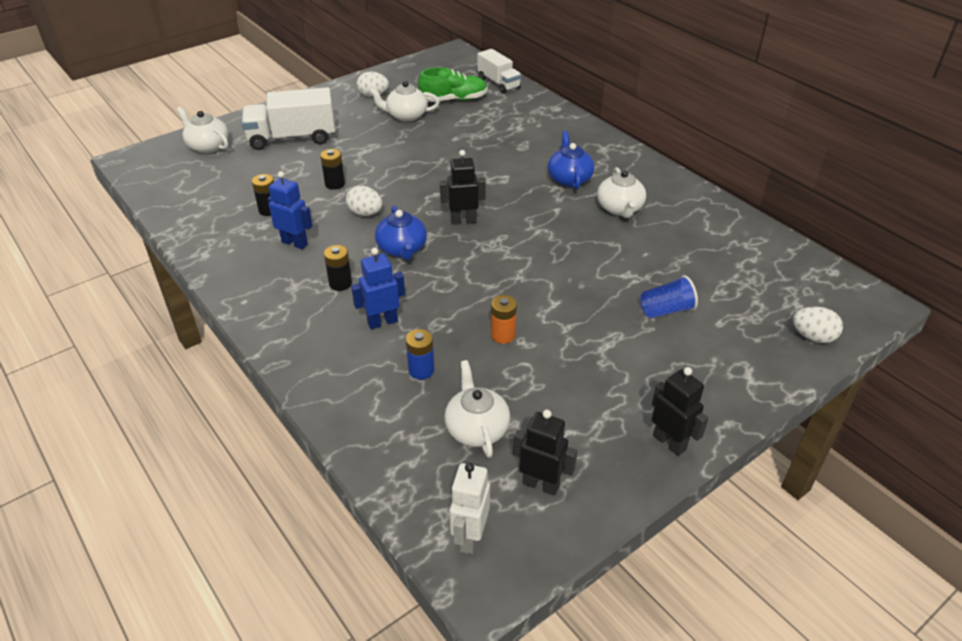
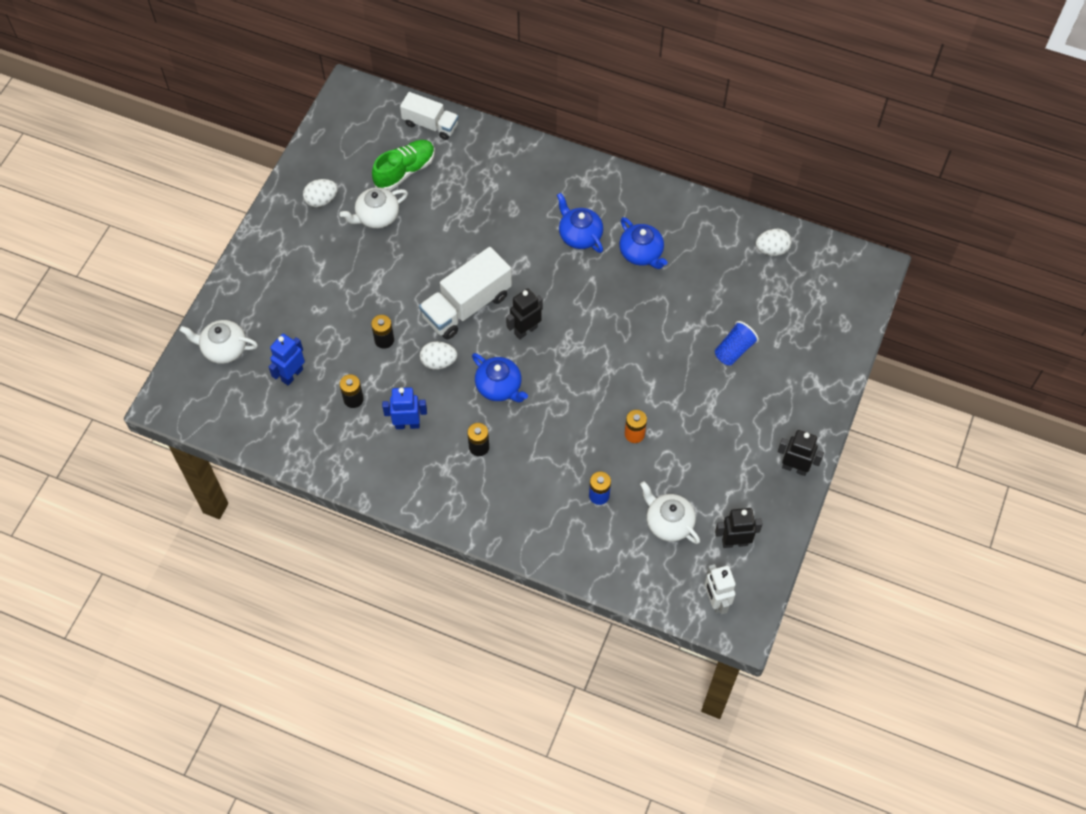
camera: 30 degrees left, 20 degrees up
white truck [242,87,335,150] -> white truck moved to [419,247,512,340]
blue robot [351,248,405,329] -> blue robot moved to [269,334,305,385]
white teapot [597,167,646,218] -> blue teapot [619,217,668,269]
white egg [793,307,843,343] -> white egg moved to [756,229,792,256]

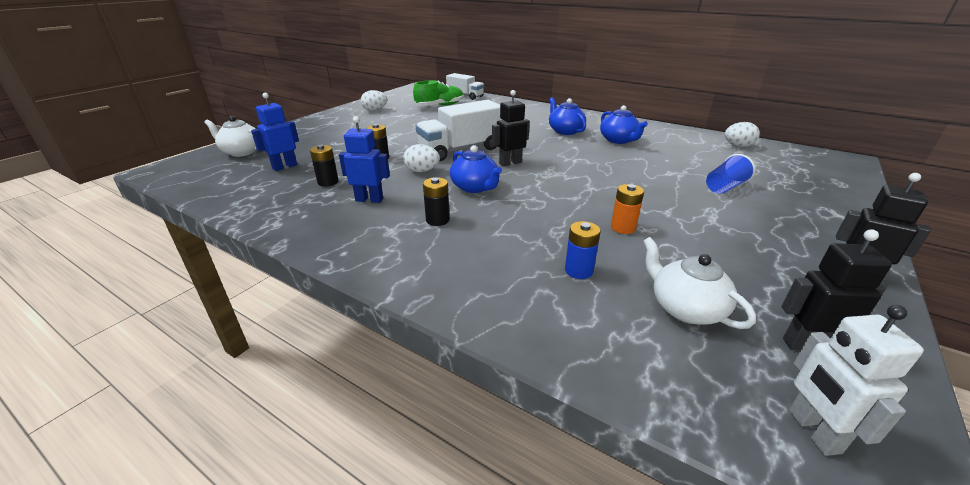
camera: 10 degrees right, 30 degrees down
white teapot [340,187,408,228] -> none

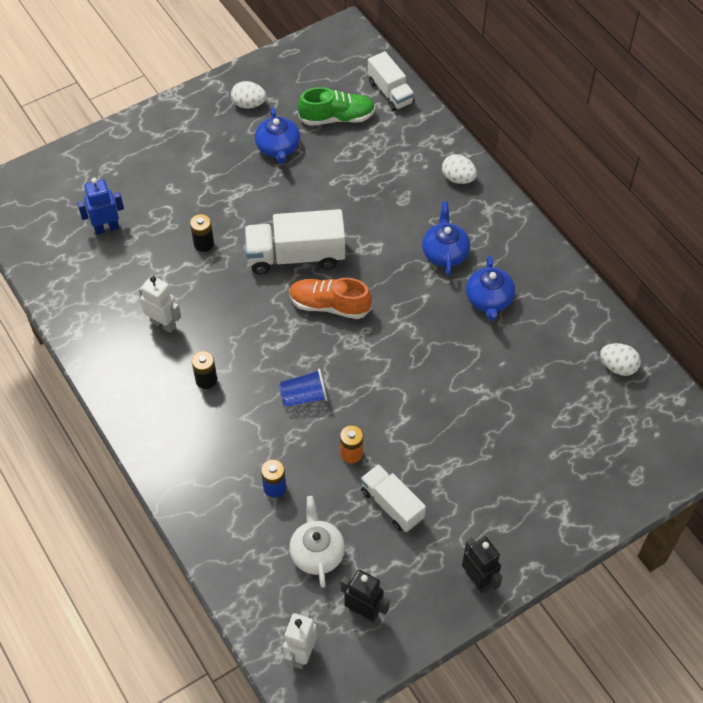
camera: 25 degrees right, 25 degrees up
white teapot [204,116,257,157] -> none
black battery [310,145,339,187] -> none
blue robot [339,116,390,203] -> white robot [139,276,181,333]
white egg [403,144,440,172] -> white egg moved to [442,154,477,184]
blue teapot [450,145,502,193] -> blue teapot moved to [255,107,300,164]
black robot [492,90,530,167] -> orange shoe [289,278,372,319]
blue cup [706,154,755,194] -> blue cup moved to [279,369,328,407]
none -> white truck [360,464,426,532]

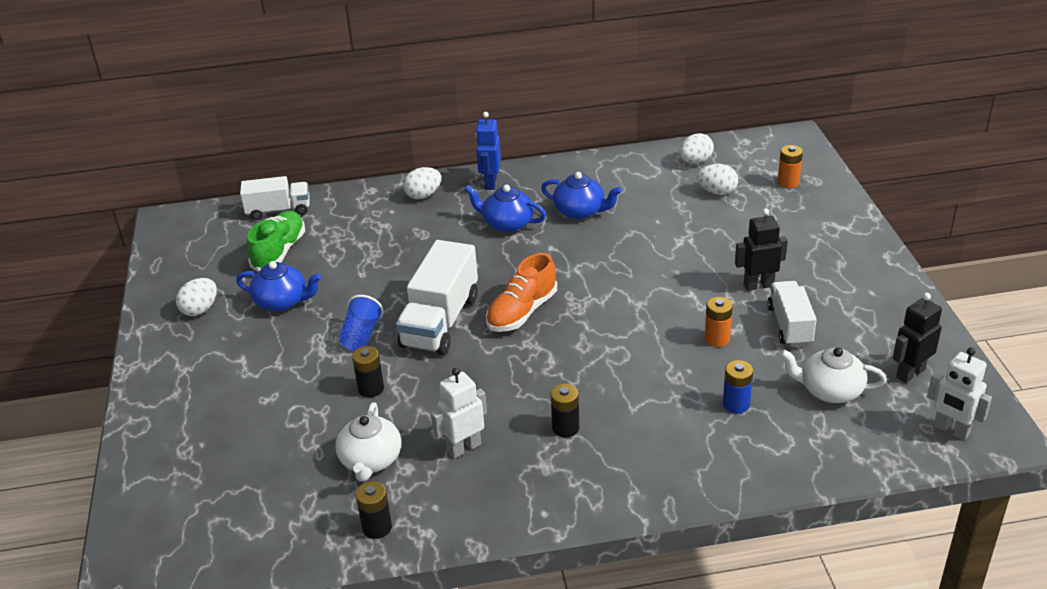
camera: 65 degrees left, 20 degrees down
blue robot [77,178,124,235] -> blue robot moved to [476,112,501,190]
blue cup [279,369,328,407] -> blue cup moved to [339,295,384,351]
white truck [360,464,426,532] -> white truck turned 105 degrees clockwise [767,281,817,347]
black robot [462,537,503,594] -> black robot moved to [735,208,788,291]
none -> white teapot [335,403,401,482]
none -> black battery [356,481,392,539]
none -> white egg [697,164,738,195]
none -> orange battery [777,145,803,188]

